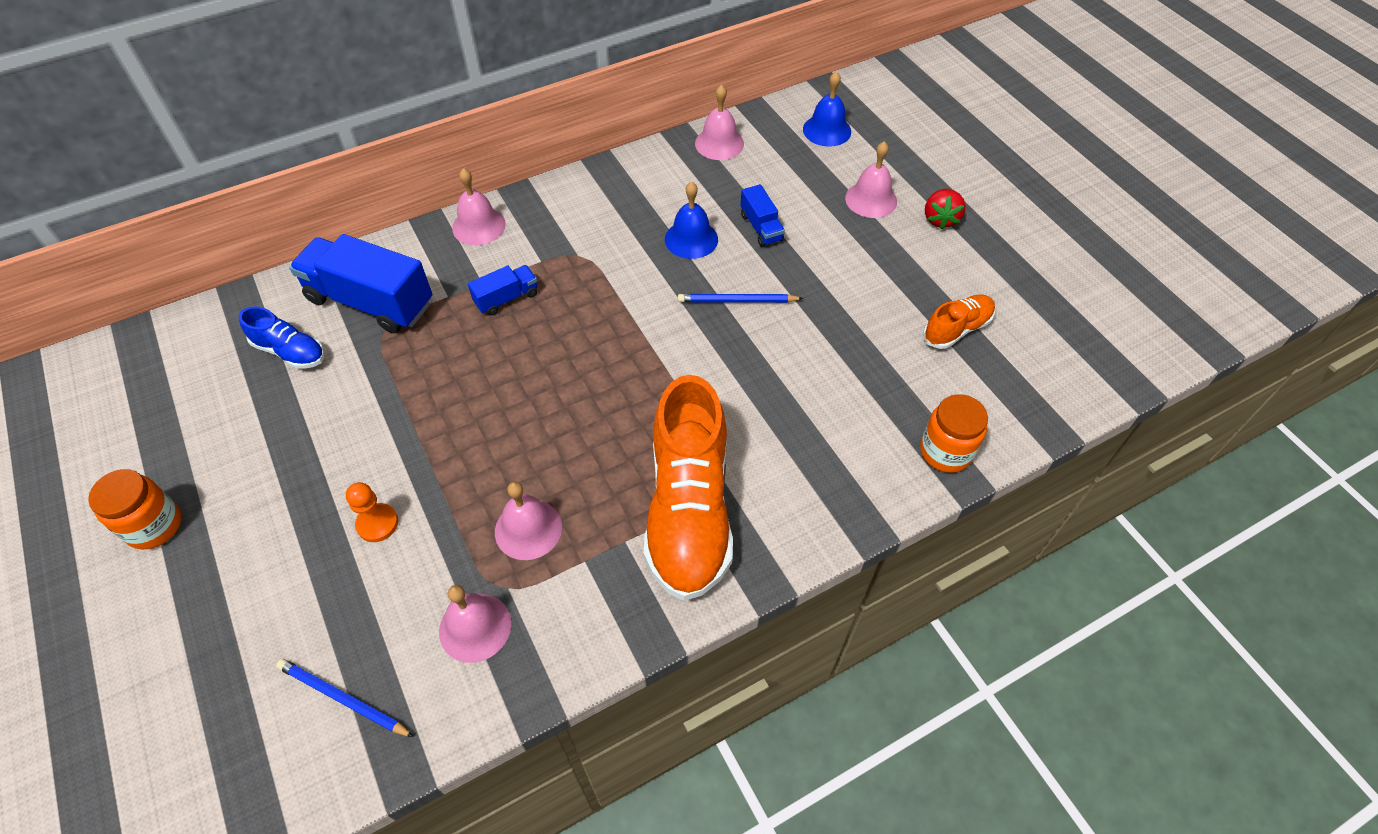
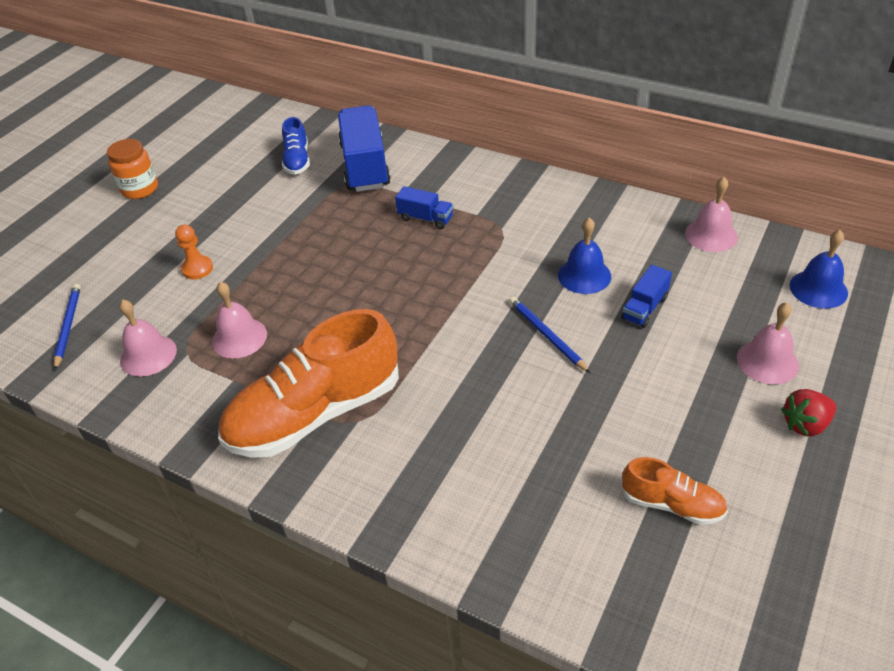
camera: 60 degrees right, 10 degrees down
pink bell [452,168,506,245] -> none
orange jar [920,394,988,473] -> none

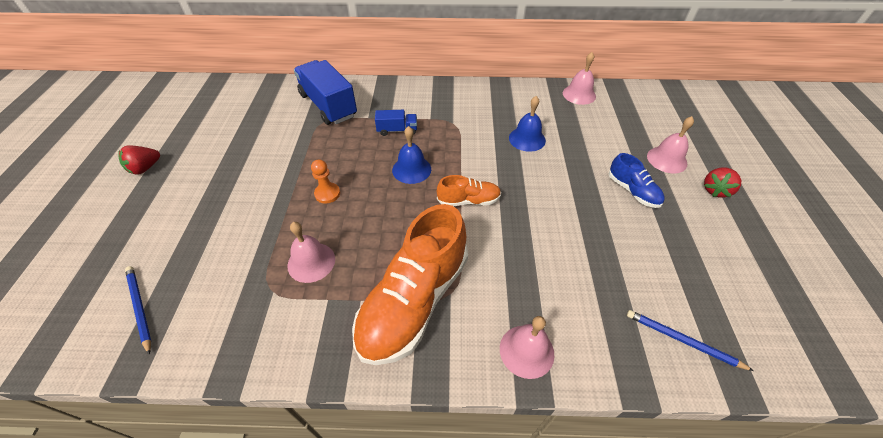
camera: 30 degrees left, 5 degrees up
orange jar [107,139,158,199] -> red strawberry [118,145,160,175]
pink bell [119,300,177,377] -> pink bell moved to [500,316,554,379]
orange pawn [175,225,213,280] -> orange pawn moved to [311,159,340,204]
blue shoe [282,117,310,175] -> blue shoe moved to [608,153,665,208]
blue pencil [509,297,590,373] -> blue pencil moved to [627,310,754,371]
blue truck [621,265,672,328] -> none
orange shoe [621,457,728,525] -> orange shoe moved to [437,175,501,206]
blue bell [790,230,848,309] -> blue bell moved to [392,126,431,184]

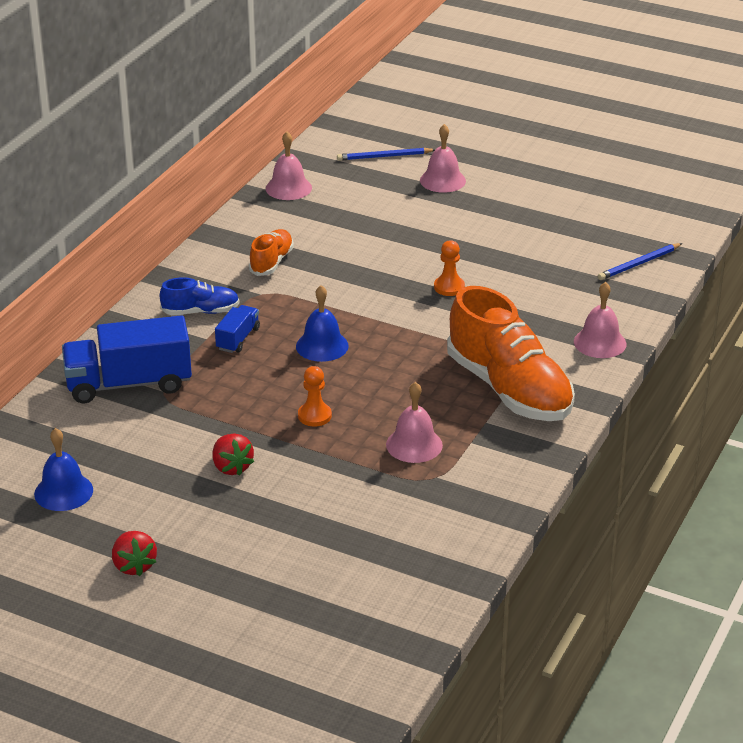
camera: 65 degrees left, 15 degrees down
blue pencil [125,266,151,355] -> blue pencil moved to [337,148,436,161]
orange shoe [437,175,501,206] -> orange shoe moved to [249,229,294,276]
blue bell [509,96,546,152] -> blue bell moved to [34,428,93,511]
blue shoe [608,153,665,208] -> blue shoe moved to [160,277,240,315]
red strawberry [704,168,741,198] -> red strawberry moved to [213,434,254,476]
none -> orange pawn [434,240,465,296]

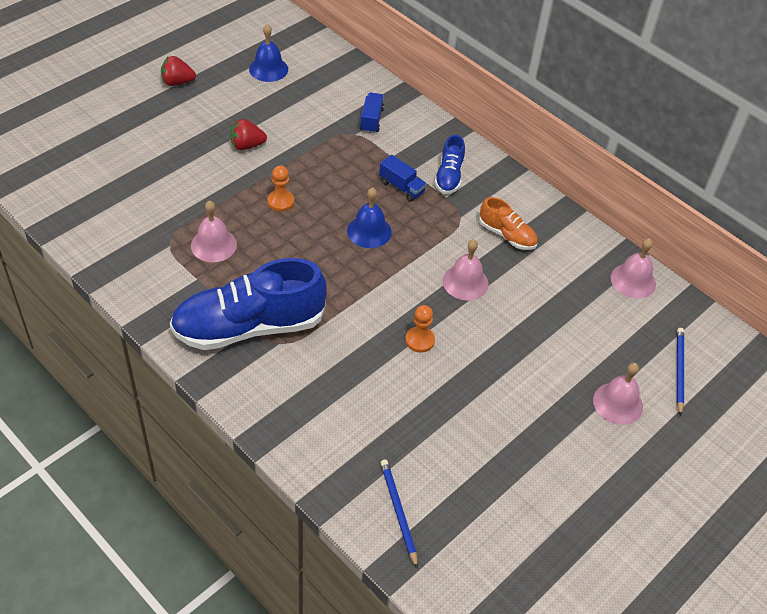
camera: 105 degrees right, 15 degrees up
blue truck [62,315,192,403] -> blue truck [360,92,384,133], size x0.49
orange shoe [447,286,575,421] -> blue shoe [170,258,327,350]
pink bell [574,282,626,358] -> pink bell moved to [443,239,489,300]

